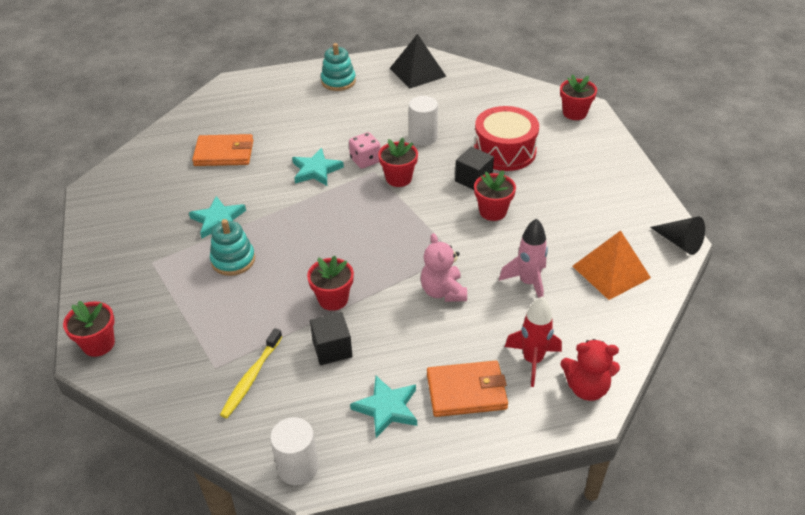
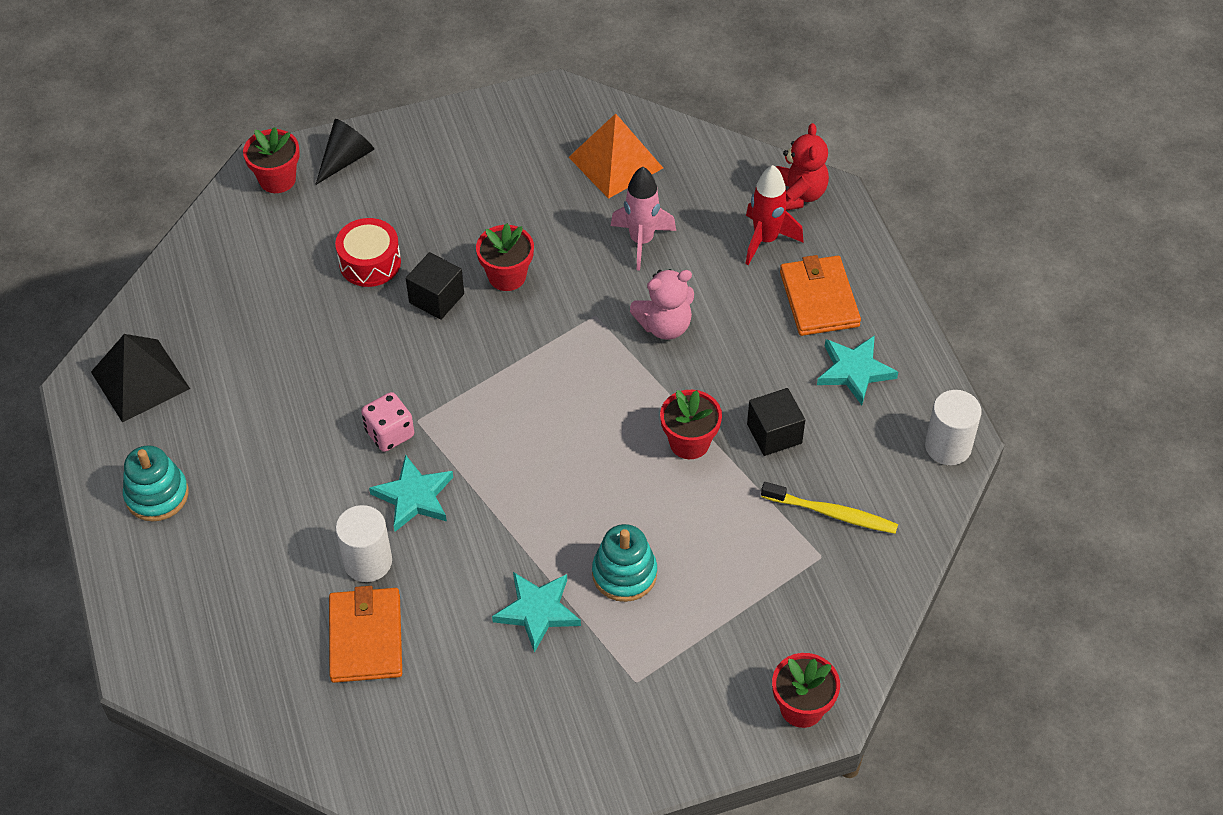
camera: 95 degrees left, 10 degrees up
red flower pot [378,138,418,187] -> none
white cylinder [409,96,438,146] -> white cylinder moved to [336,505,392,582]
red drum [474,106,539,171] -> red drum [335,218,401,287], size x0.66
black cone [650,216,705,255] -> black cone moved to [315,119,374,185]

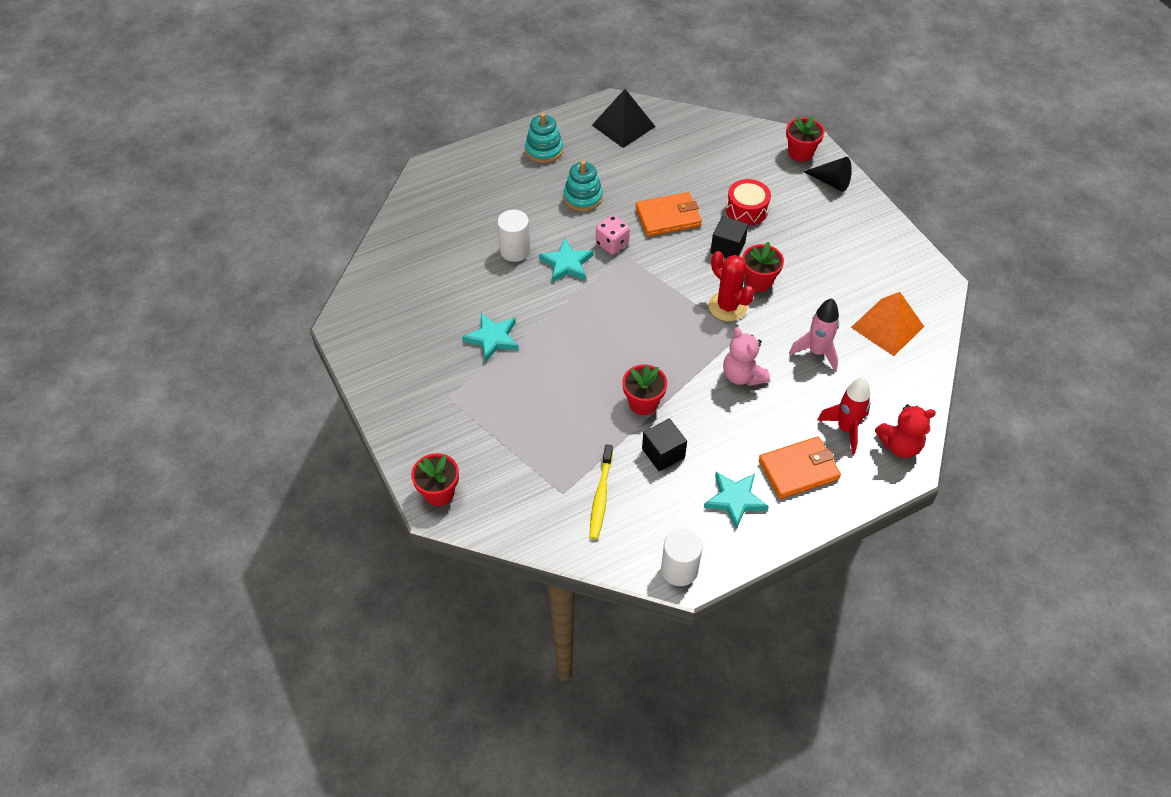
camera: 80 degrees right, 0 degrees up
orange wallet [329,586,402,683] -> orange wallet moved to [635,192,702,237]
turquoise stacking toy [592,524,657,602] -> turquoise stacking toy moved to [564,161,603,211]
none -> red cactus [708,251,755,321]

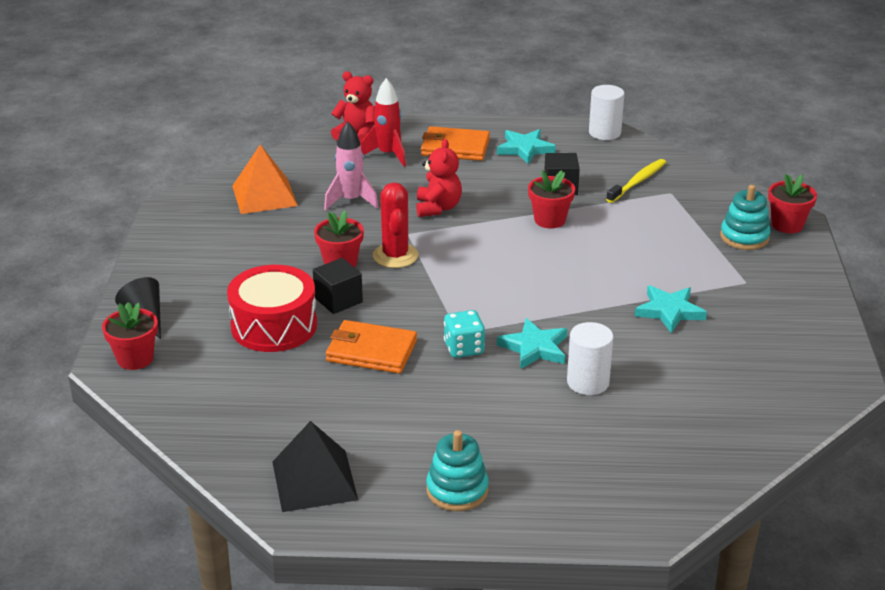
camera: 150 degrees left, 20 degrees down
turquoise stacking toy [564,161,603,211] -> turquoise stacking toy moved to [720,185,771,250]
pink dice [596,215,630,254] -> turquoise dice [444,310,485,358]
pink teddy bear [723,327,770,386] -> red teddy bear [416,139,462,217]
red drum [726,179,771,225] -> red drum [227,265,317,352], size x1.51

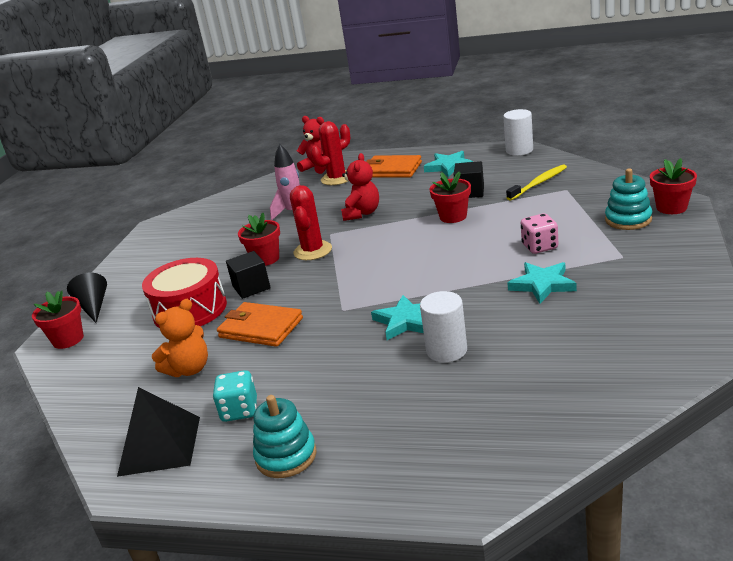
camera: 15 degrees right, 5 degrees down
orange pyramid [232,144,298,214] -> none
red rocket [361,78,406,167] -> red cactus [310,121,350,185]
turquoise dice [444,310,485,358] -> turquoise dice moved to [213,370,257,422]
none -> orange teddy bear [152,299,208,377]
none -> pink dice [521,213,558,254]

